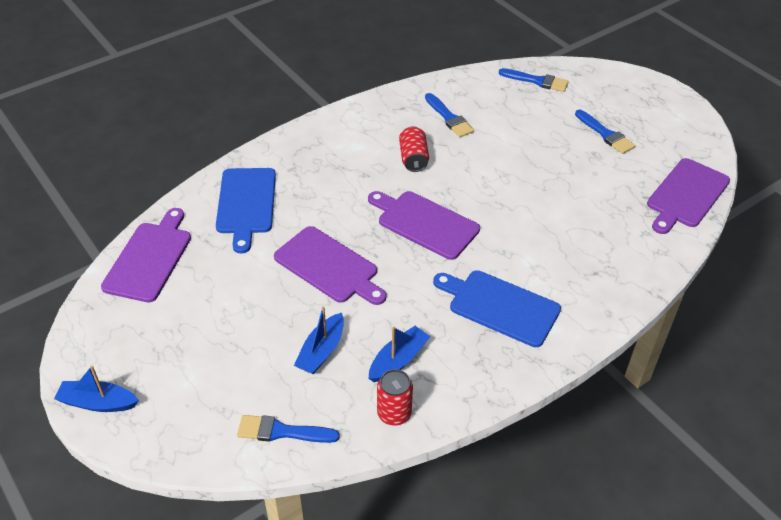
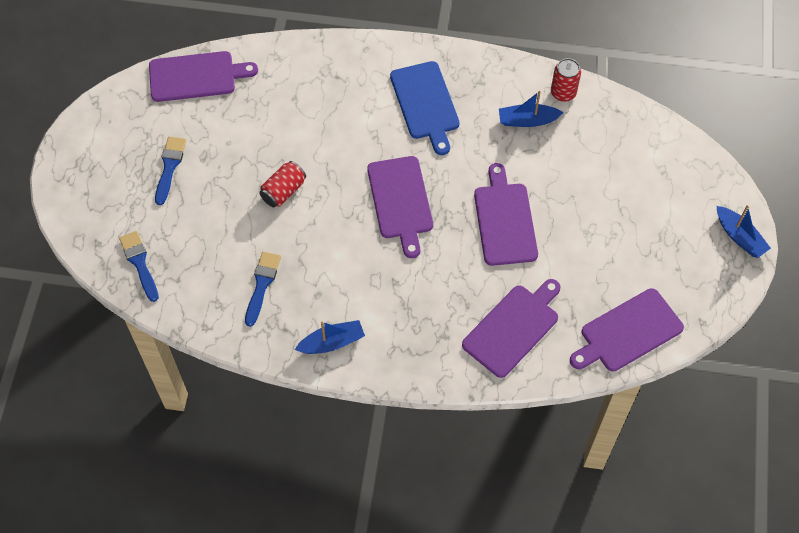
camera: 135 degrees left, 15 degrees up
blue cutting board [216,168,276,253] -> purple cutting board [462,279,561,378]
blue brush [237,415,340,443] -> none
blue boat [294,306,344,374] -> blue boat moved to [295,320,365,354]
red can [399,126,429,172] -> red can moved to [259,161,306,207]

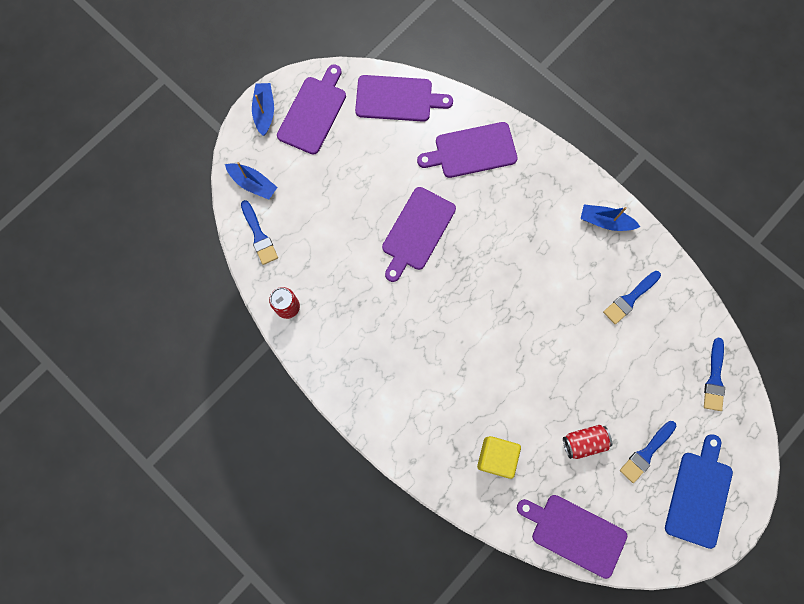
camera: 145 degrees left, 15 degrees up
red can [259,161,306,207] -> red can moved to [563,425,612,459]
purple cutting board [367,156,433,258] -> purple cutting board moved to [277,64,346,155]
blue cutting board [390,61,460,155] -> blue cutting board moved to [665,434,733,549]
blue boat [499,91,564,127] -> blue boat moved to [225,162,278,200]
none -> blue brush [241,200,278,265]
none -> yellow cube [477,436,521,479]

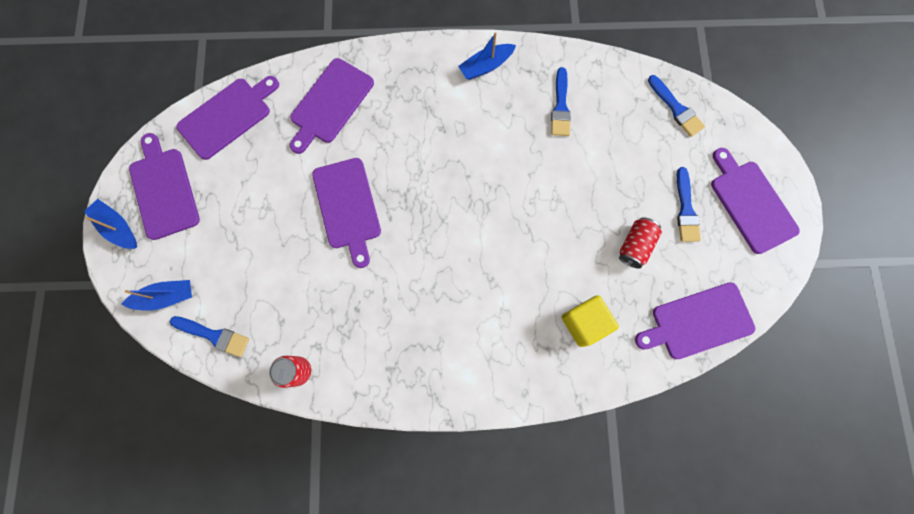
camera: 45 degrees left, 0 degrees up
blue cutting board [665,434,733,549] -> purple cutting board [711,148,800,254]

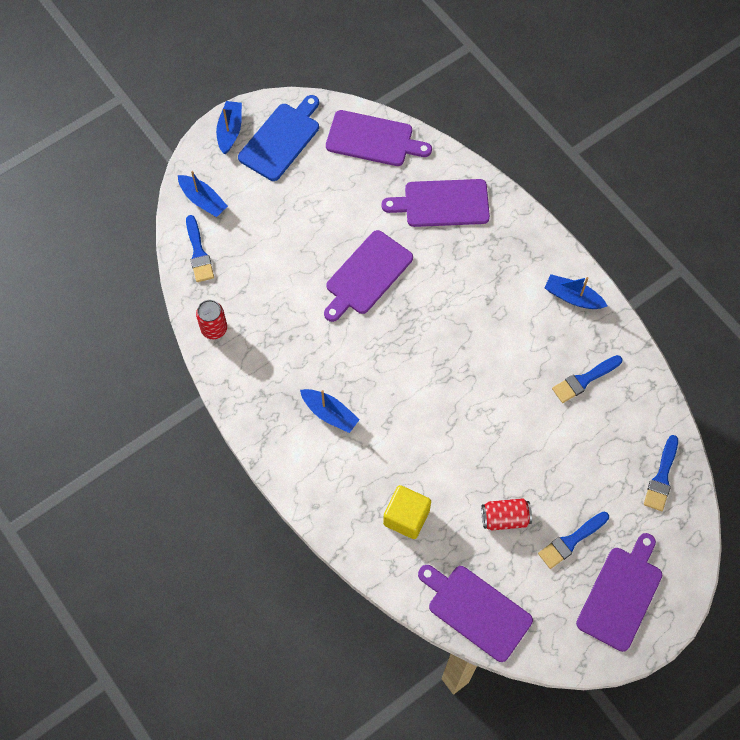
camera: 55 degrees right, 10 degrees down
purple cutting board [129,133,200,240] -> blue cutting board [238,95,319,181]
none -> blue boat [300,389,360,433]

